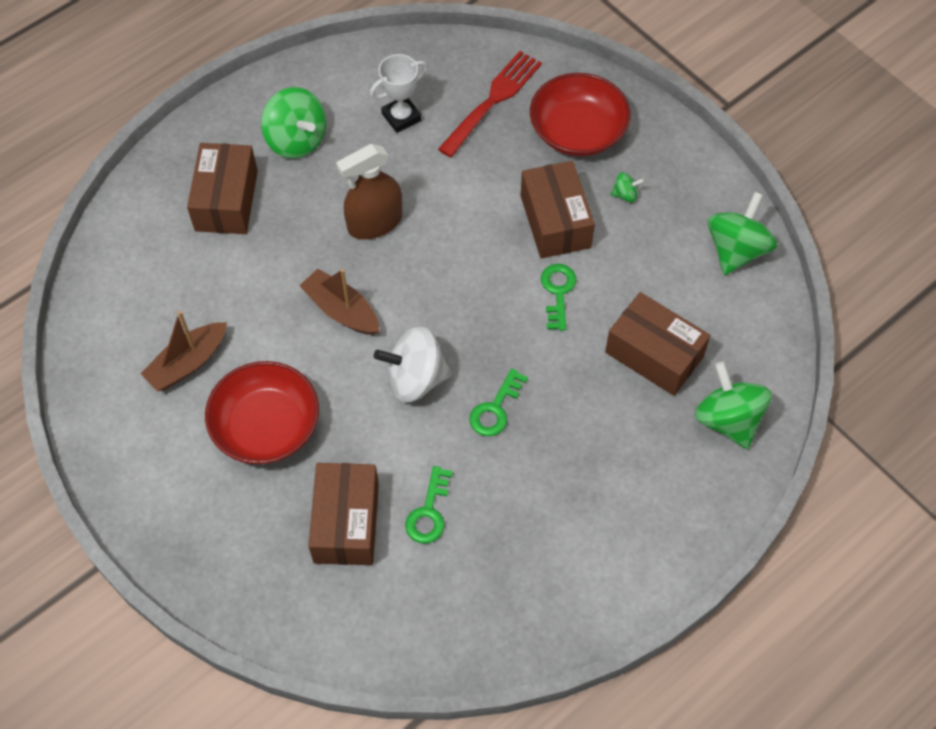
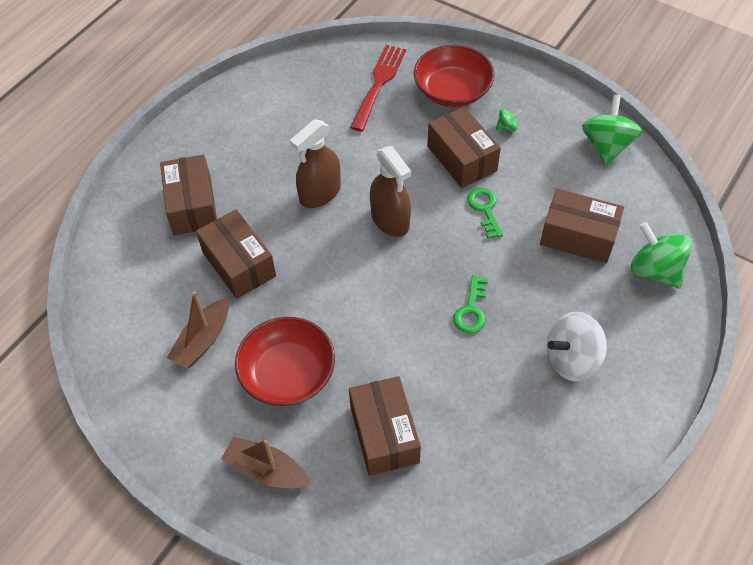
camera: 15 degrees left, 5 degrees down
green spinning top [261,87,326,159] -> none
brown boat [299,269,380,335] -> brown boat moved to [221,437,311,488]
white trophy [370,54,428,133] -> none
white spinning top [374,326,452,403] -> white spinning top moved to [547,312,607,381]
green key [405,466,453,543] -> none
none -> brown box [196,209,276,299]
none -> brown spray bottle [370,146,411,237]

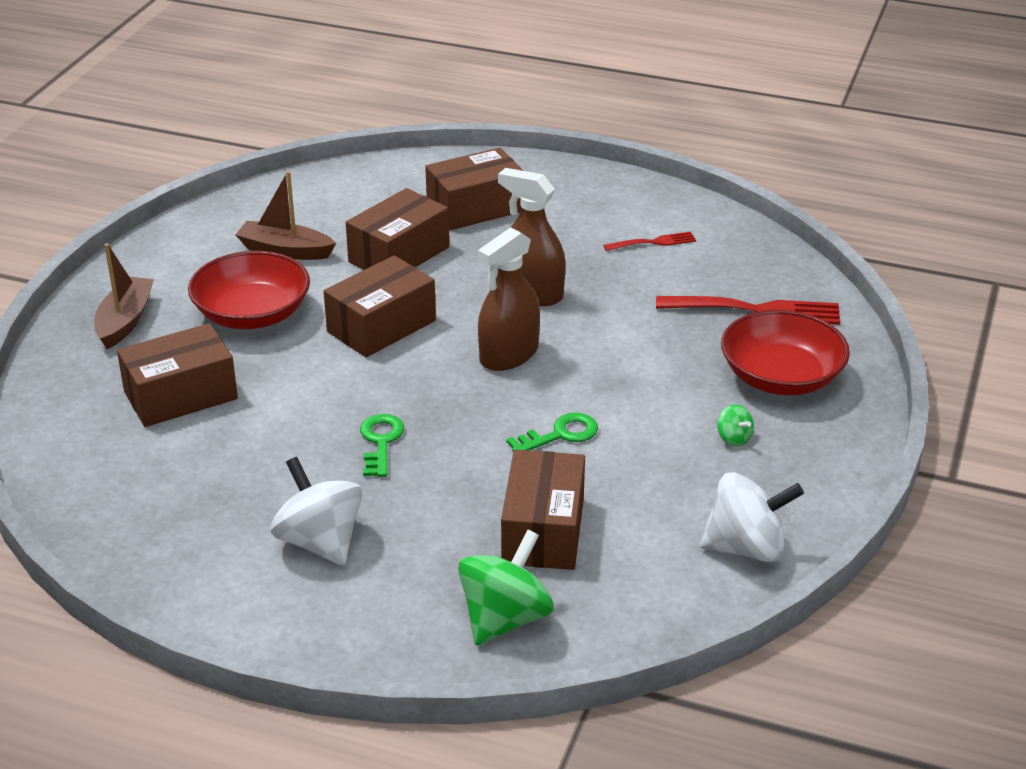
camera: 75 degrees right, 20 degrees down
brown box [427,107,501,188] -> brown box moved to [324,255,436,357]
green key [453,275,488,333] -> green key turned 90 degrees clockwise [360,414,404,477]
green spinning top [582,95,642,166] -> white spinning top [700,472,804,563]
none -> red fork [603,231,696,251]

